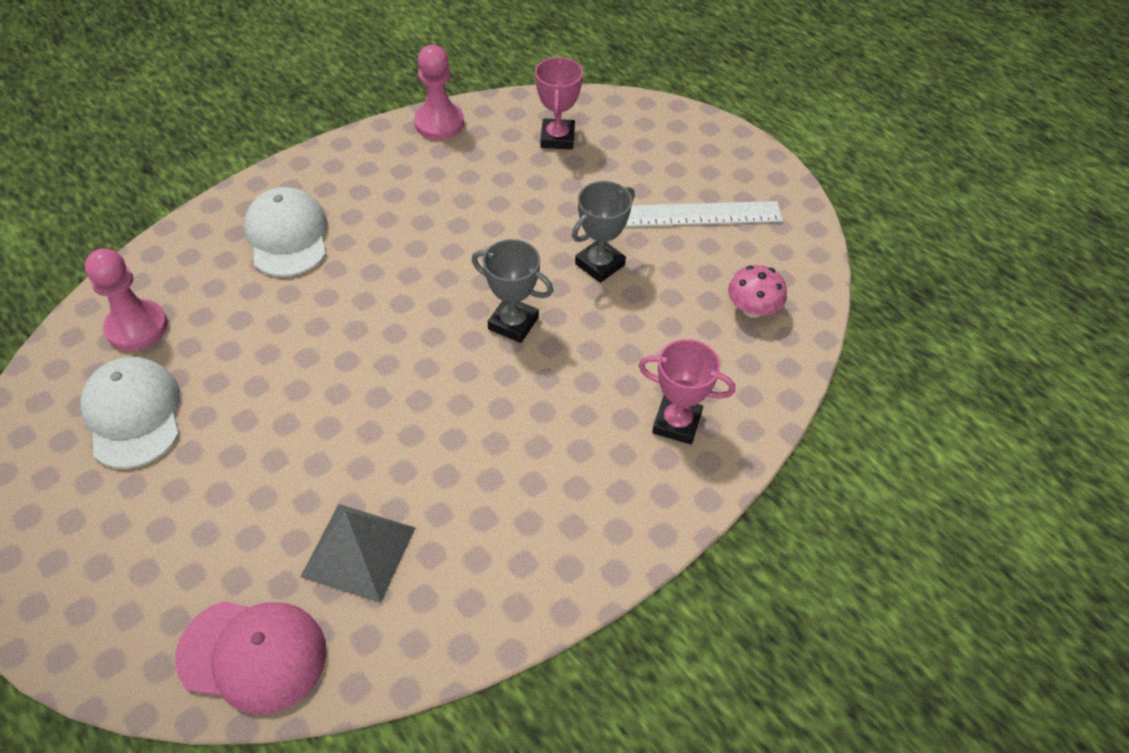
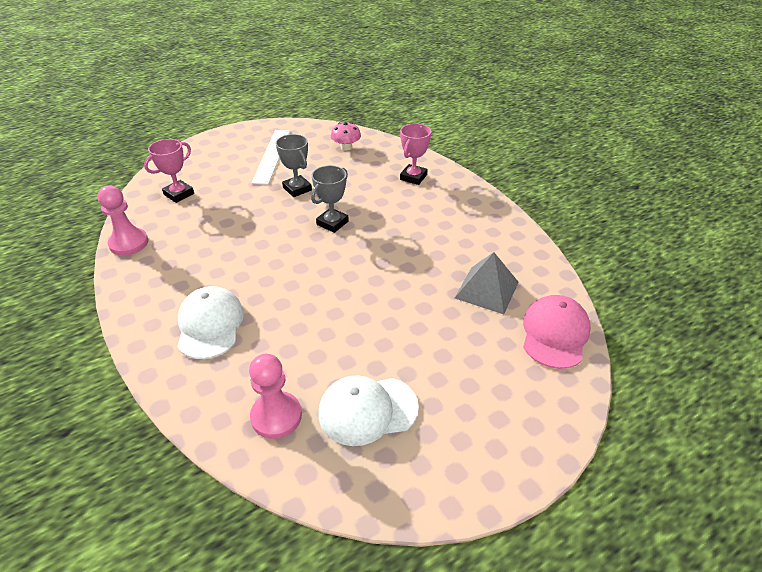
camera: 80 degrees left, 10 degrees down
white cap [244,187,327,277] -> white cap turned 90 degrees clockwise [177,286,244,359]
pink trophy [535,57,583,150] -> pink trophy turned 60 degrees counterclockwise [144,139,194,203]

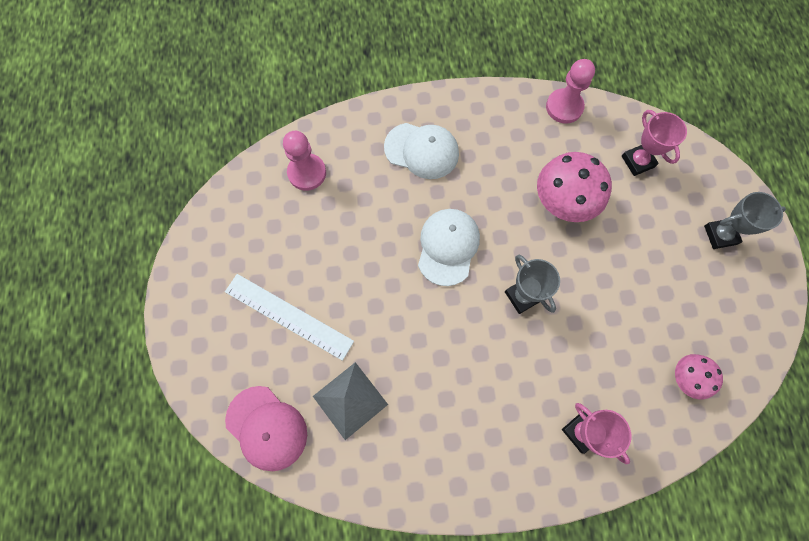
camera: 115 degrees right, 30 degrees up
white ruler [251,130,290,185] -> white ruler moved to [225,274,354,361]
grey trophy [276,134,312,197] -> grey trophy moved to [704,192,786,249]
white cap [319,375,419,446] -> white cap moved to [418,209,480,286]
none -> pink mushroom [537,152,612,222]

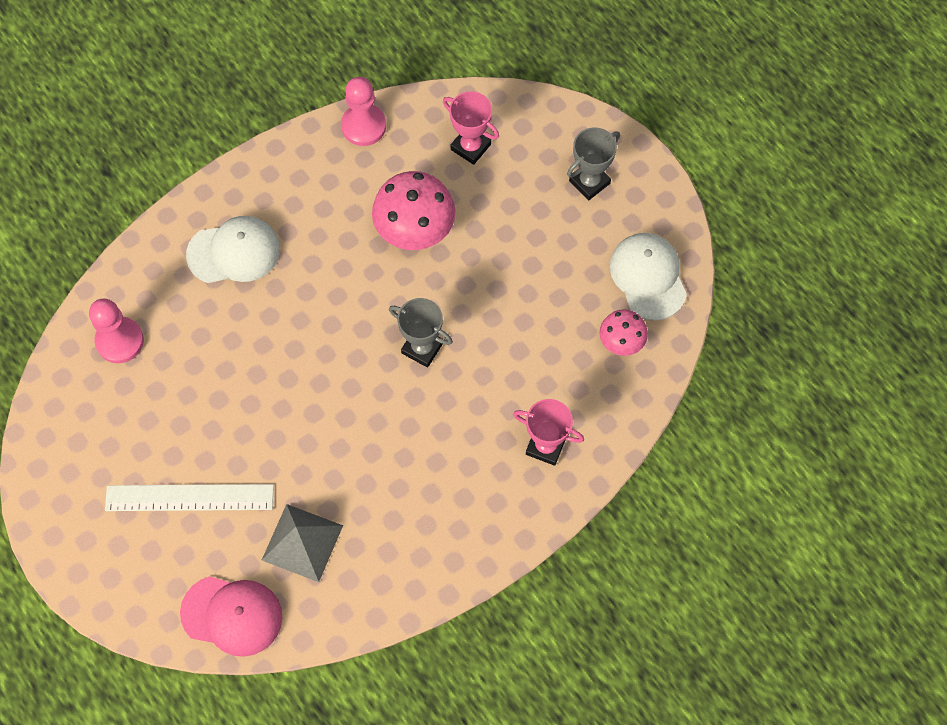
camera: 30 degrees left, 5 degrees down
white cap [418,209,480,286] -> white cap moved to [610,233,687,320]

